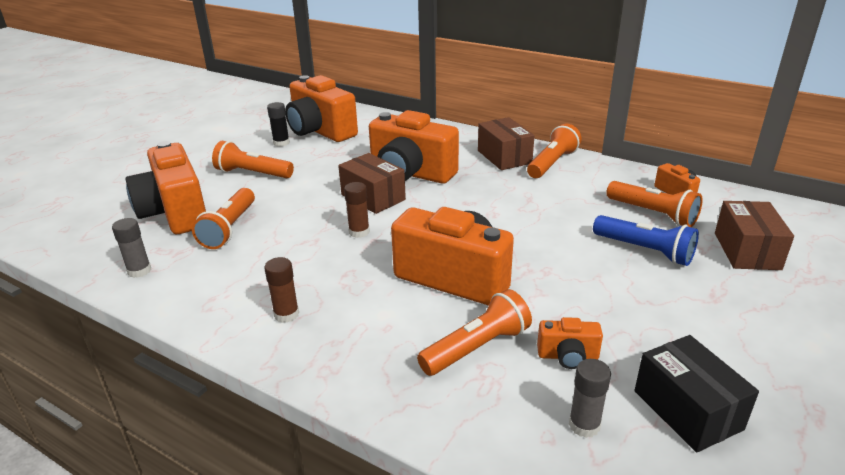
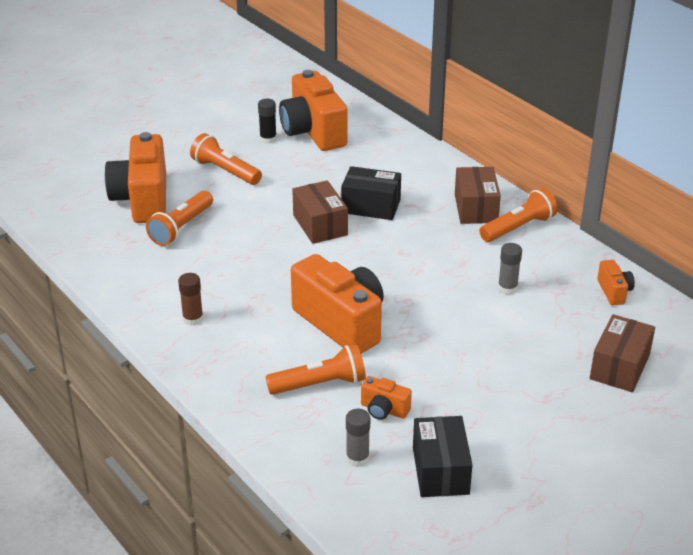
camera: 20 degrees right, 5 degrees up
grey glue stick [112,218,151,278] -> grey glue stick moved to [498,243,522,294]
brown glue stick [344,182,370,238] -> none
orange camera [369,110,459,184] -> black box [341,166,401,220]
blue flashlight [593,215,699,266] -> none
orange flashlight [606,181,703,227] -> none

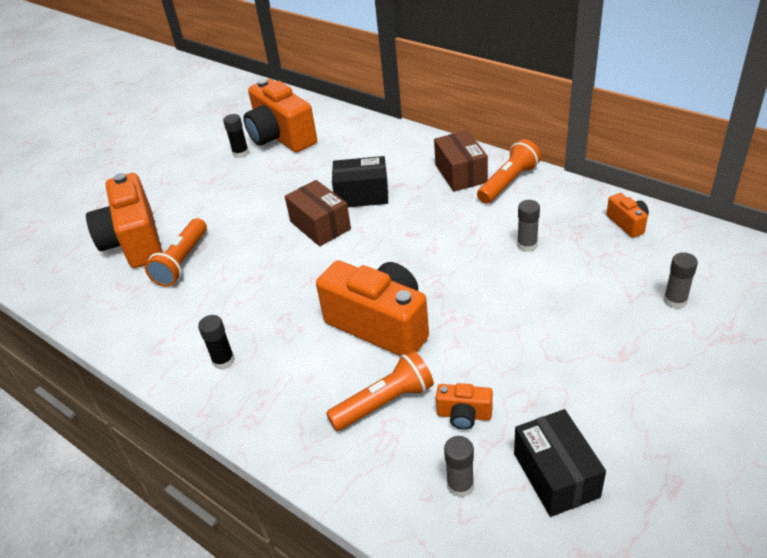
camera: 10 degrees left, 5 degrees up
brown glue stick [178,273,203,326] -> black glue stick [198,315,235,369]
orange flashlight [190,133,262,185] -> none
brown box [590,314,655,392] -> grey glue stick [664,252,698,309]

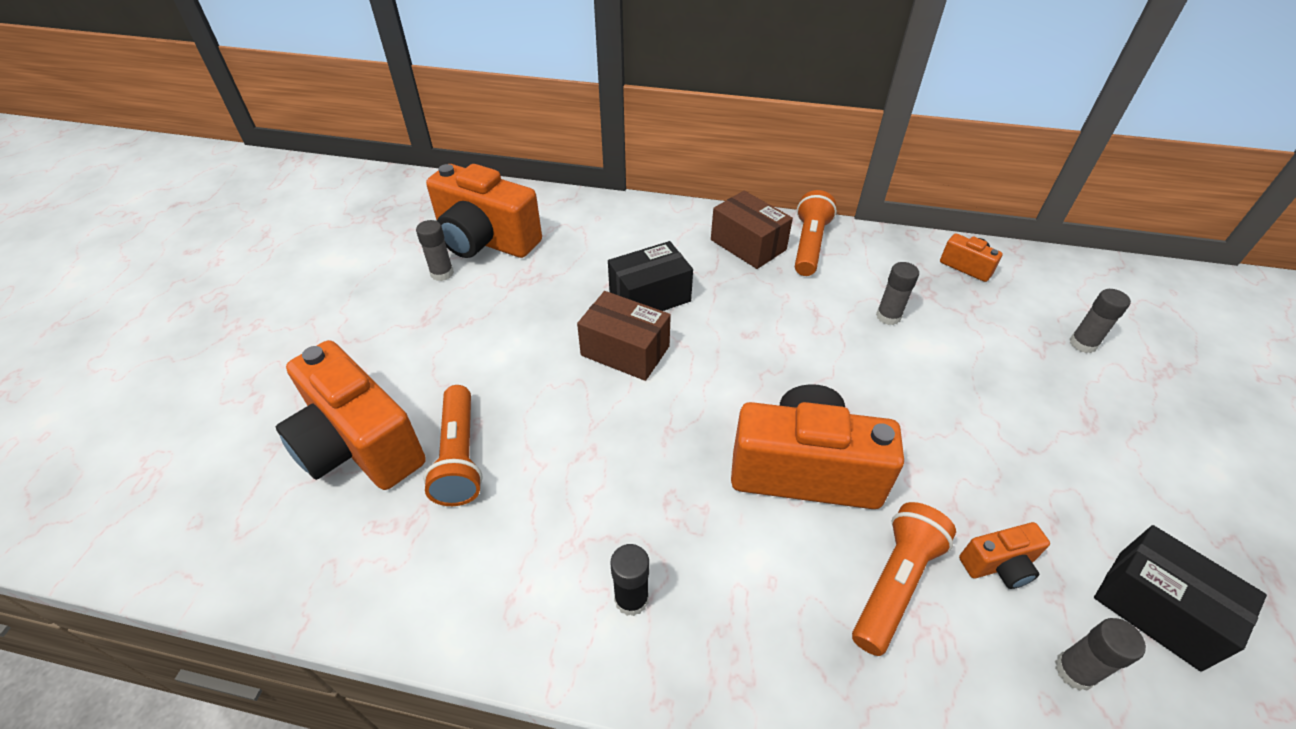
camera: 30 degrees left, 5 degrees up
black glue stick [223,114,249,158] -> grey glue stick [416,220,454,281]

